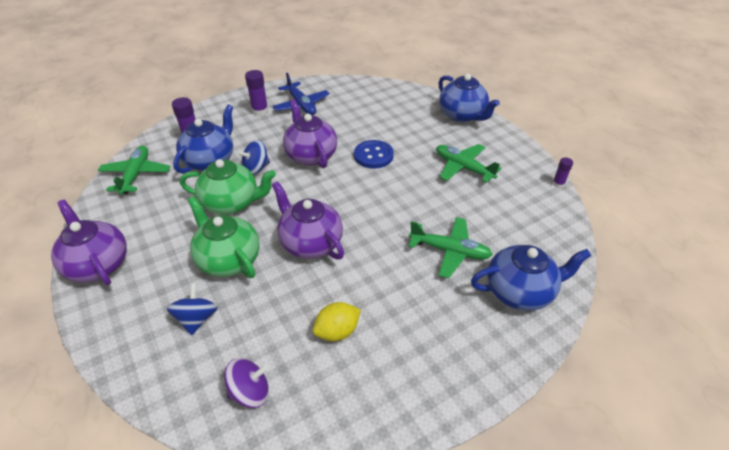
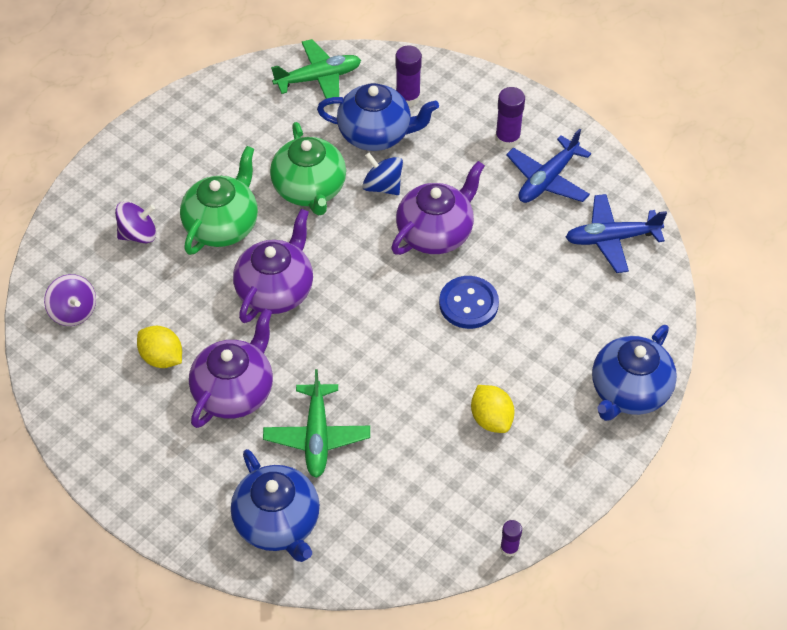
camera: 70 degrees right, 10 degrees up
purple teapot [51,200,127,285] -> purple teapot moved to [189,308,273,428]
blue spinning top [167,283,218,335] -> purple spinning top [115,202,156,243]
green plane [436,144,502,183] -> yellow lemon [471,385,515,433]
none -> blue plane [565,194,667,273]

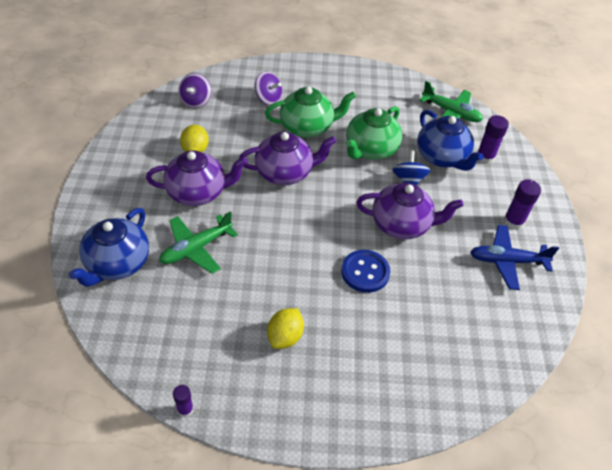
camera: 50 degrees right, 5 degrees down
blue plane [565,194,667,273] -> none
blue teapot [592,325,677,421] -> none

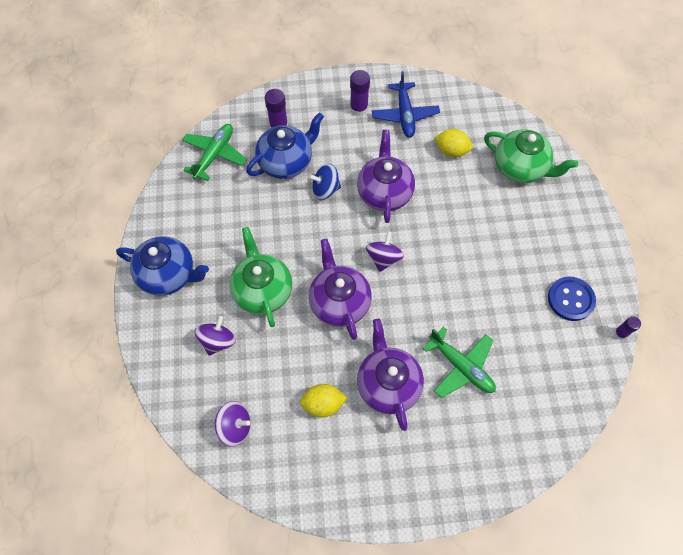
camera: 95 degrees left, 15 degrees up
blue teapot [69,208,149,287] -> blue teapot moved to [116,236,209,296]
yellow lemon [267,308,304,349] -> yellow lemon moved to [434,129,473,157]
blue button [341,250,390,293] -> blue button moved to [548,277,596,321]
green teapot [346,106,402,160] -> green teapot moved to [484,129,578,183]
none -> purple spinning top [366,231,404,272]

